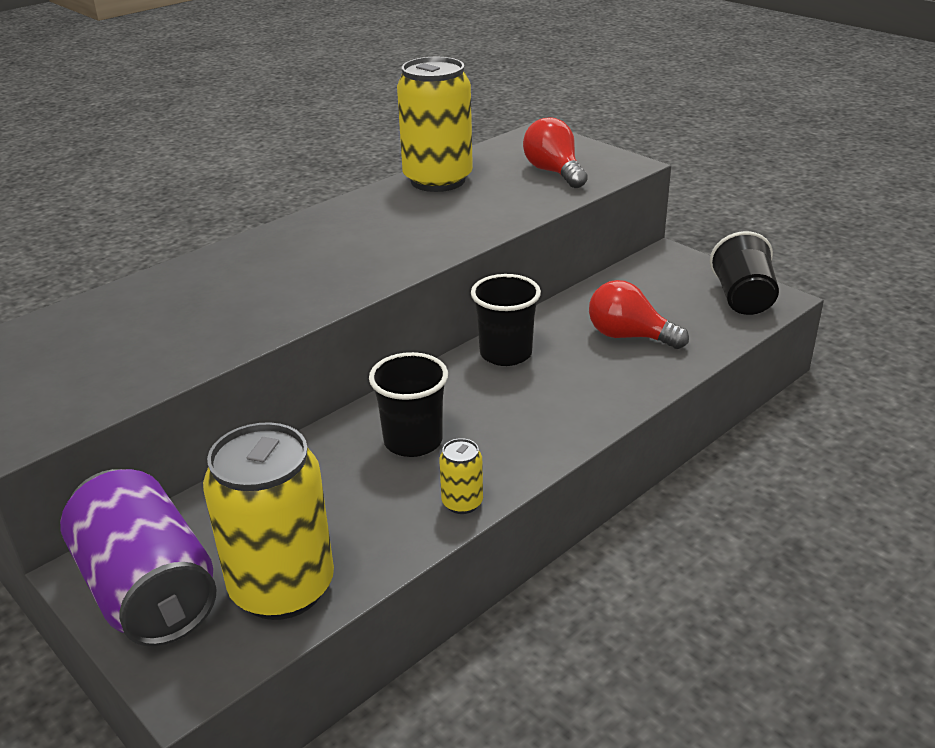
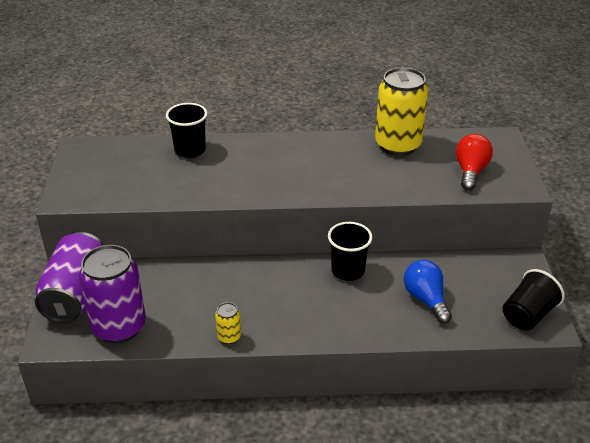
camera: 40 degrees right, 5 degrees up
yellow can [203,422,334,620] -> purple can [79,245,146,343]
black cup [369,352,448,457] -> black cup moved to [166,103,208,158]
red light bulb [589,280,689,349] -> blue light bulb [404,260,452,324]

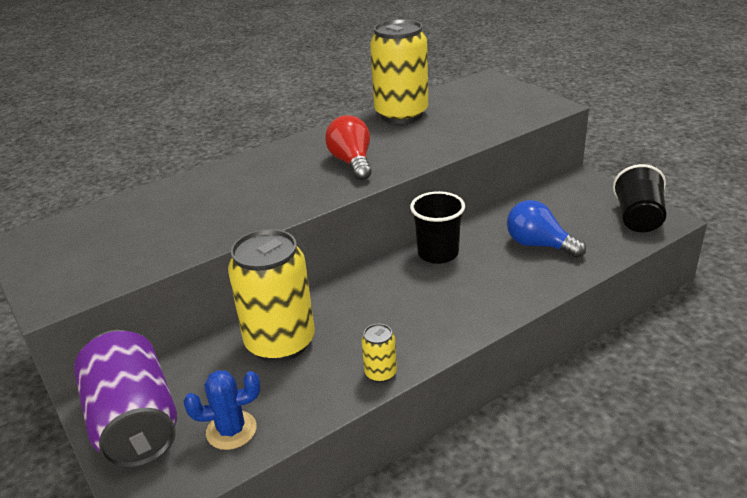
camera: 30 degrees left, 5 degrees down
purple can [79,245,146,343] -> blue cactus [184,370,260,450]
black cup [166,103,208,158] -> none
red light bulb [456,134,493,190] -> red light bulb moved to [325,115,372,180]
none -> yellow can [228,229,315,363]

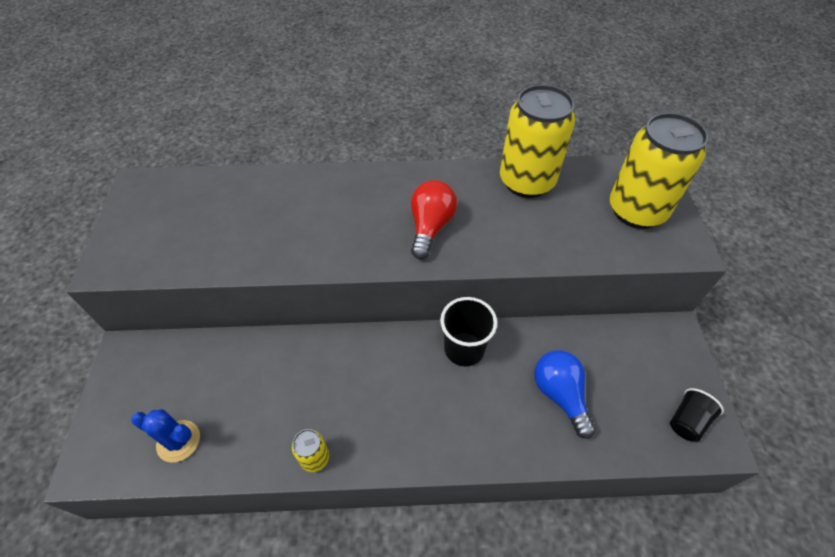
camera: 30 degrees right, 20 degrees up
purple can [74,330,177,469] -> none
yellow can [228,229,315,363] -> yellow can moved to [610,113,708,229]
black cup [613,164,666,232] -> black cup [670,388,724,442], size x0.66

